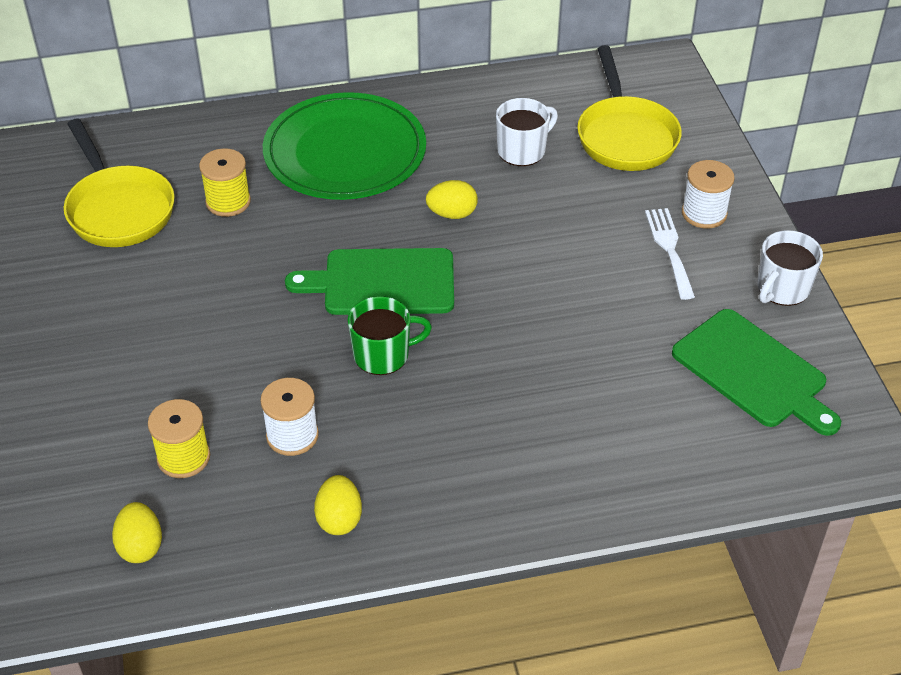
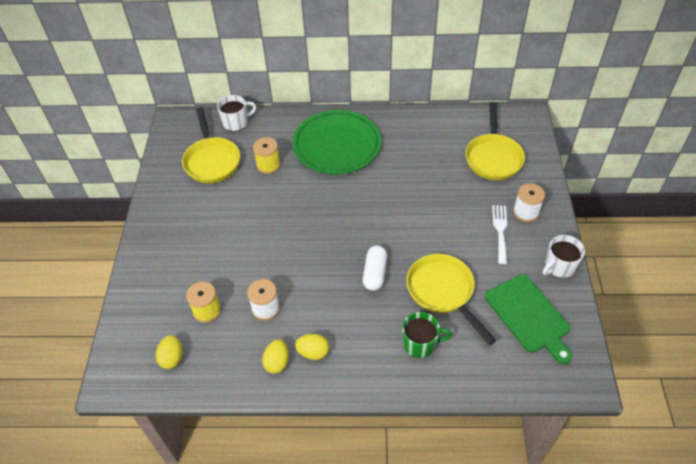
camera: 15 degrees right, 5 degrees up
green cutting board [285,248,454,315] -> none
green mug [348,296,432,375] -> green mug moved to [402,312,452,358]
yellow egg [426,180,478,219] -> yellow egg moved to [295,334,329,360]
white mug [496,98,558,166] -> white mug moved to [217,95,256,132]
none -> white capsule [363,245,387,291]
none -> yellow pan [406,254,496,345]

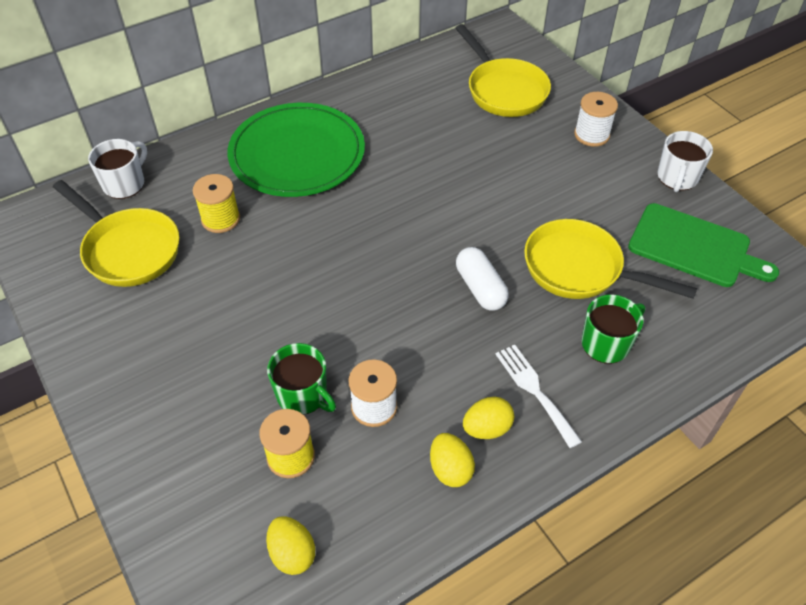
camera: 35 degrees left, 0 degrees up
white fork [492,205,507,264] -> white fork moved to [495,344,582,448]
none -> green mug [267,343,336,415]

